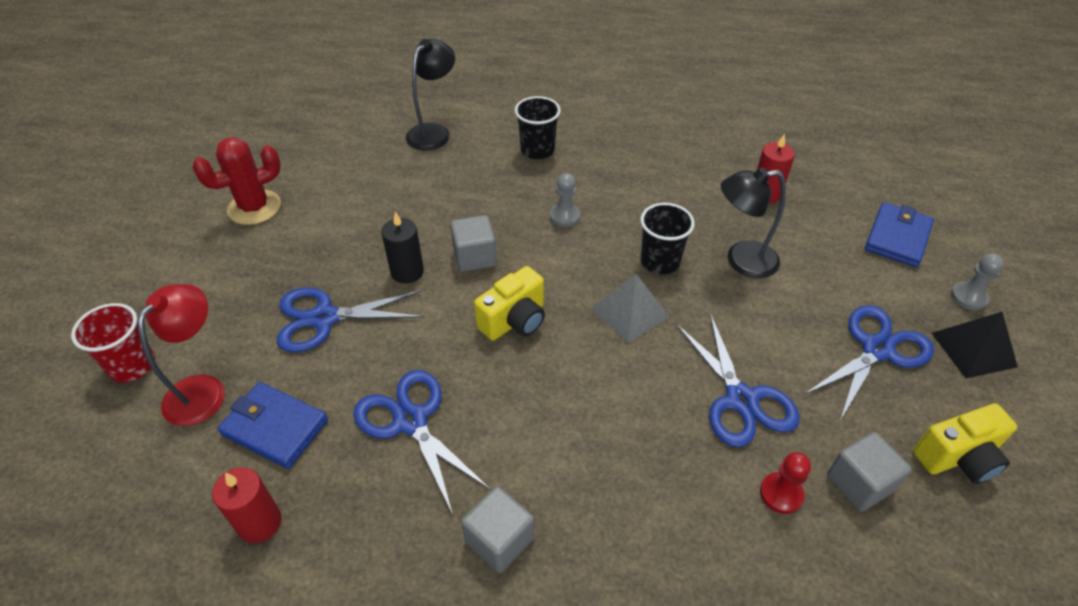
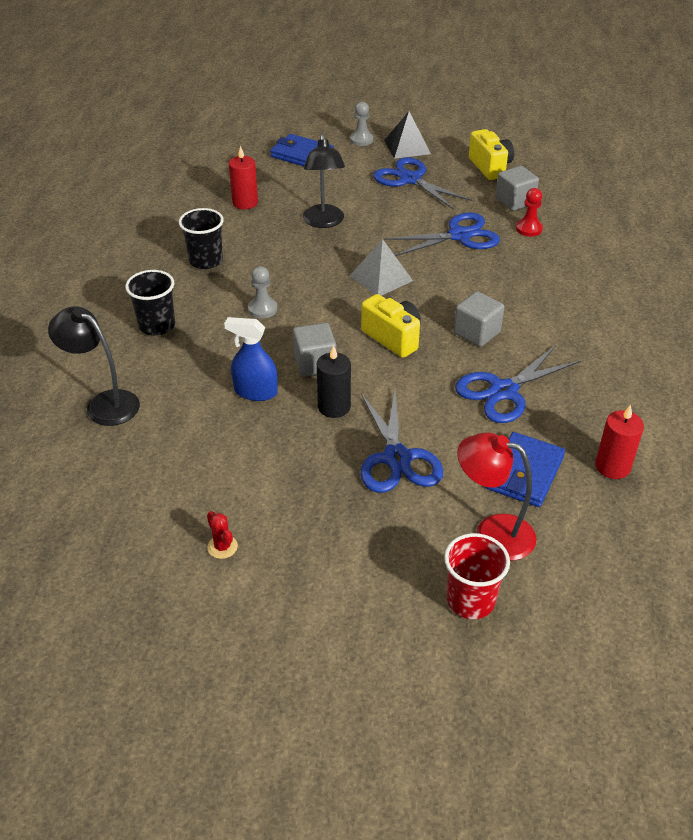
camera: 90 degrees left, 5 degrees down
red cactus [192,137,281,225] -> red cactus [207,511,238,559], size x0.47
grey cube [461,486,534,573] -> grey cube moved to [454,291,504,347]
black cup [641,203,695,274] -> black cup moved to [179,208,224,269]
none -> blue spray bottle [224,317,278,401]

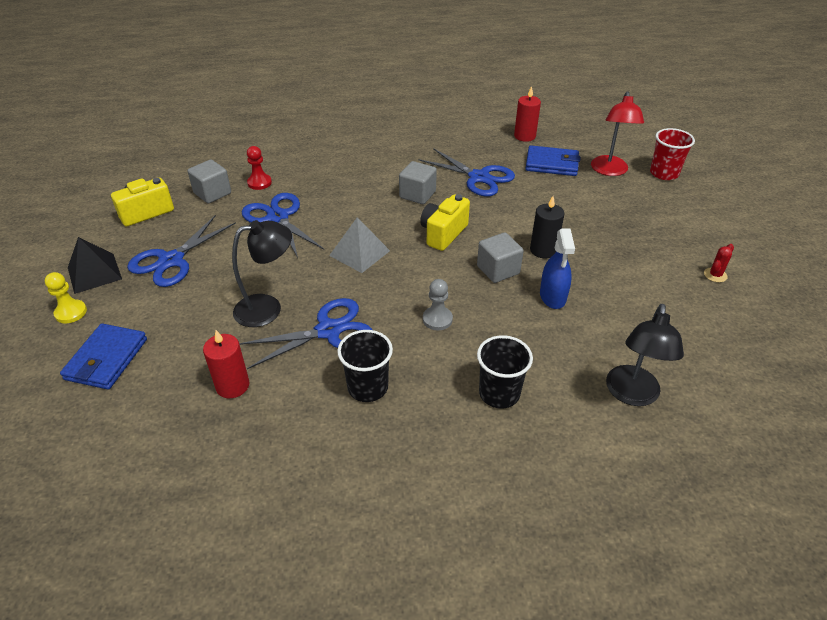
camera: 105 degrees left, 0 degrees up
grey pawn [350,102,373,146] -> yellow pawn [45,272,87,323]
blue scissors [360,390,443,493] -> blue scissors moved to [239,298,372,369]

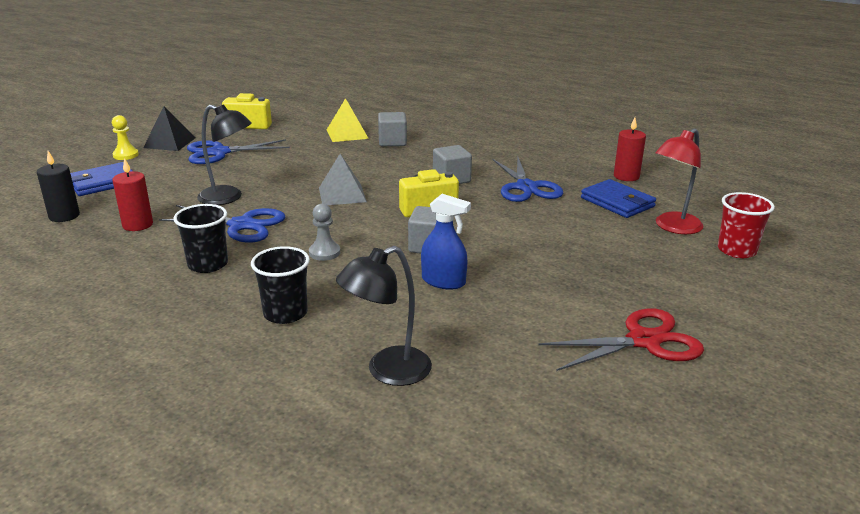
camera: 40 degrees right, 15 degrees down
grey cube [187,159,231,204] -> grey cube moved to [378,112,407,146]
blue scissors [242,193,324,258] -> none
red pawn [247,146,272,190] -> yellow pyramid [327,98,369,142]
black candle [530,196,564,258] -> black candle moved to [37,151,80,222]
blue spray bottle [540,228,575,309] -> blue spray bottle turned 105 degrees counterclockwise [421,194,471,289]
red cactus [704,244,734,282] -> red scissors [538,308,704,371]

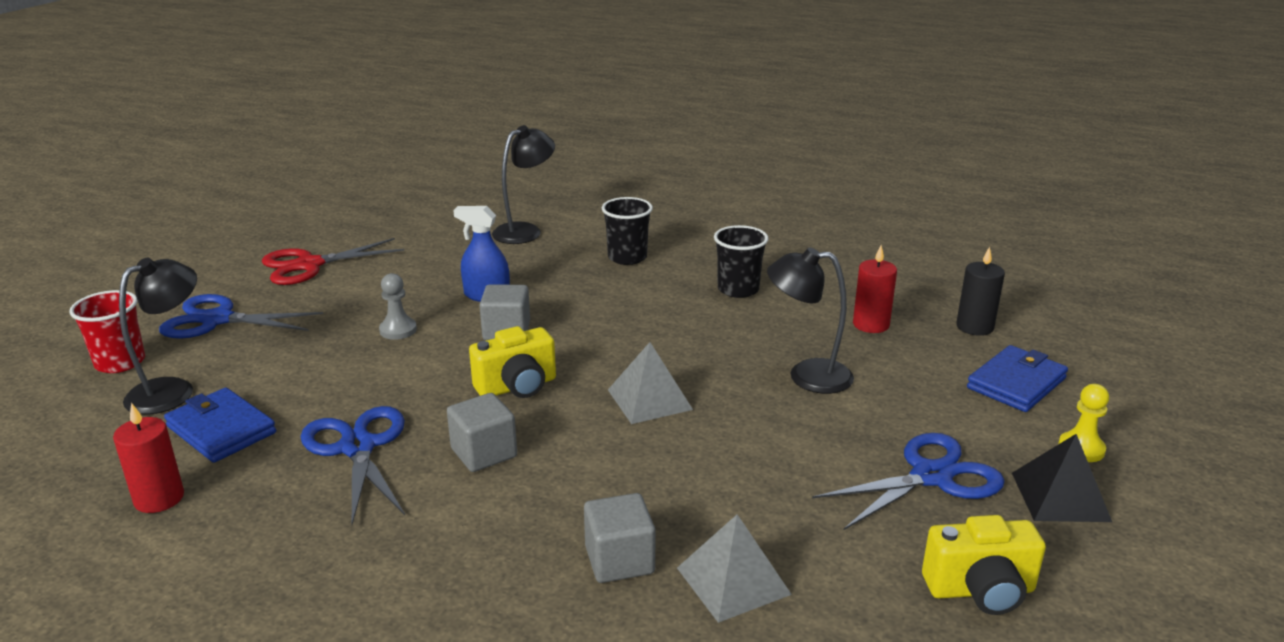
camera: 170 degrees right, 0 degrees up
blue scissors [159,205,285,243] -> blue scissors moved to [159,294,323,339]
grey pawn [309,204,340,261] -> grey pawn moved to [379,273,417,340]
yellow pyramid [327,98,369,142] -> grey pyramid [677,514,792,623]
red lamp [655,128,704,234] -> black lamp [119,258,197,415]

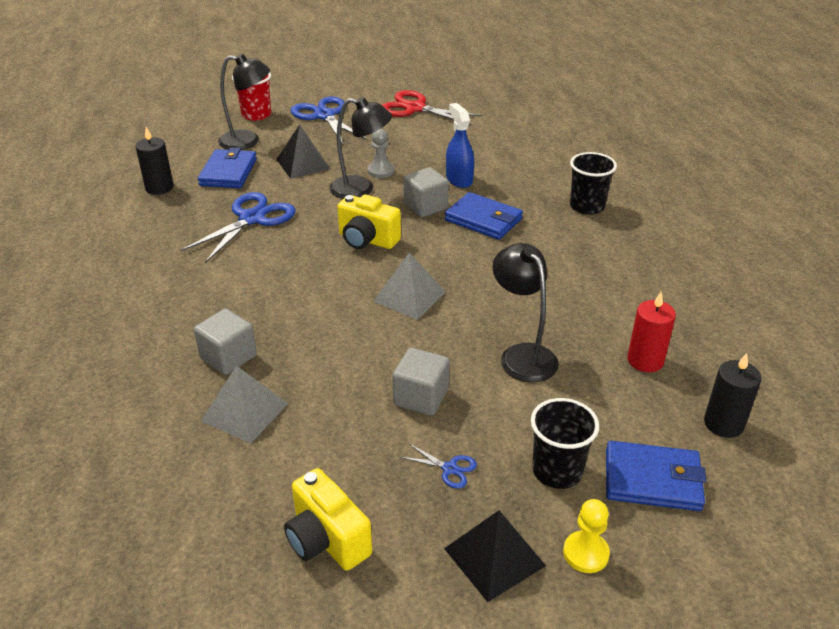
camera: 55 degrees right, 10 degrees up
red candle [113,403,184,513] -> black candle [135,127,174,195]
grey cube [447,393,517,472] -> grey cube moved to [392,348,450,416]
black lamp [492,125,555,244] -> black lamp moved to [329,97,392,199]
black cup [714,225,768,298] -> black cup moved to [531,398,599,489]
blue scissors [812,433,1005,530] -> blue scissors [400,443,477,489], size x0.44
none -> black pyramid [276,124,331,179]
none -> blue wallet [445,192,523,240]

